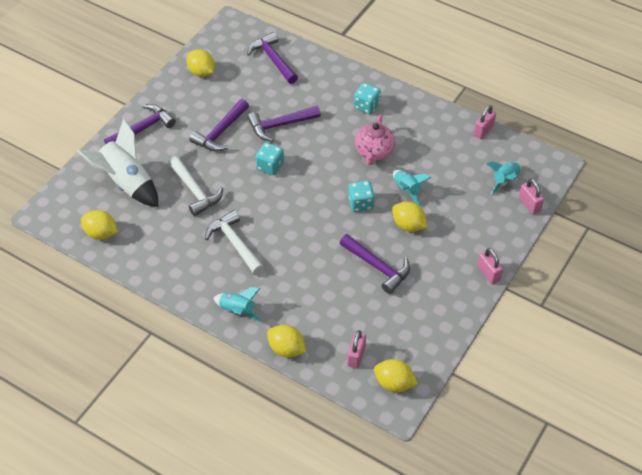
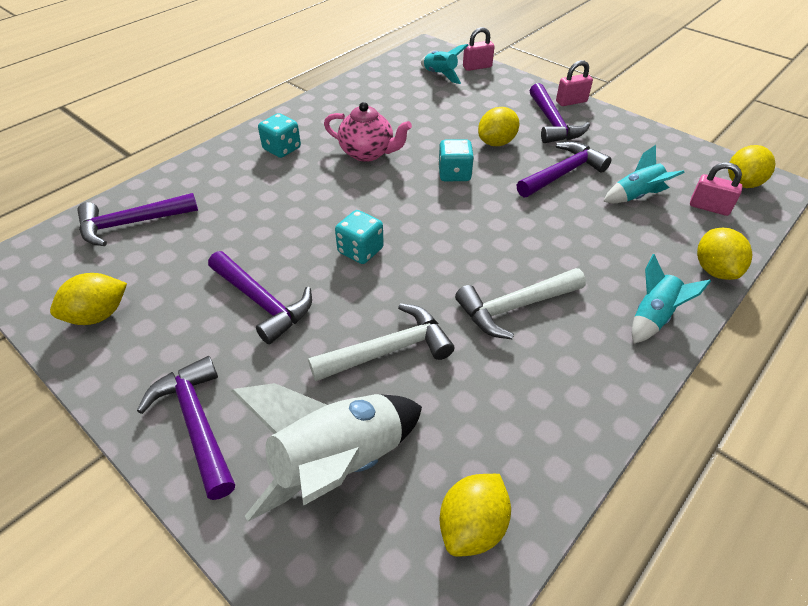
camera: 80 degrees left, 5 degrees down
purple hammer [247,106,321,142] -> purple hammer moved to [530,83,590,143]
yellow lemon [267,325,306,358] -> yellow lemon turned 45 degrees counterclockwise [697,228,752,280]
turquoise rocket [393,170,431,207] -> turquoise rocket moved to [603,145,685,203]
pink padlock [474,105,496,139] -> none

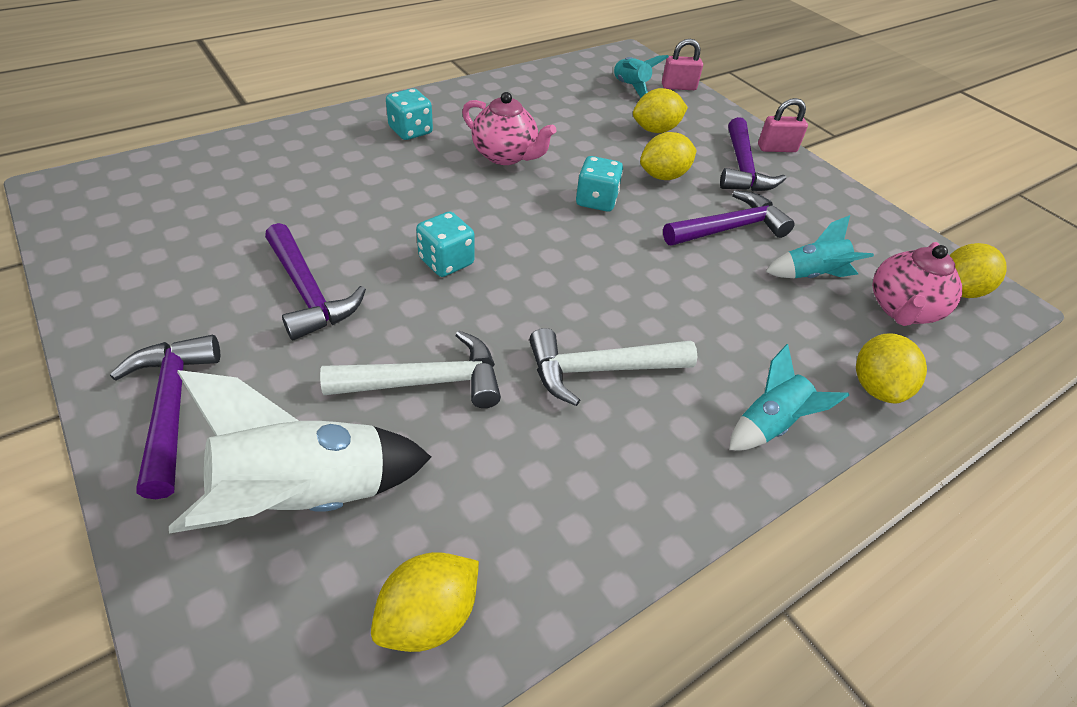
camera: 10 degrees right, 0 degrees up
yellow lemon [50,273,127,325] -> yellow lemon moved to [633,88,688,133]
purple hammer [78,193,198,246] -> none
pink padlock [690,162,743,216] -> pink teapot [872,242,962,326]

